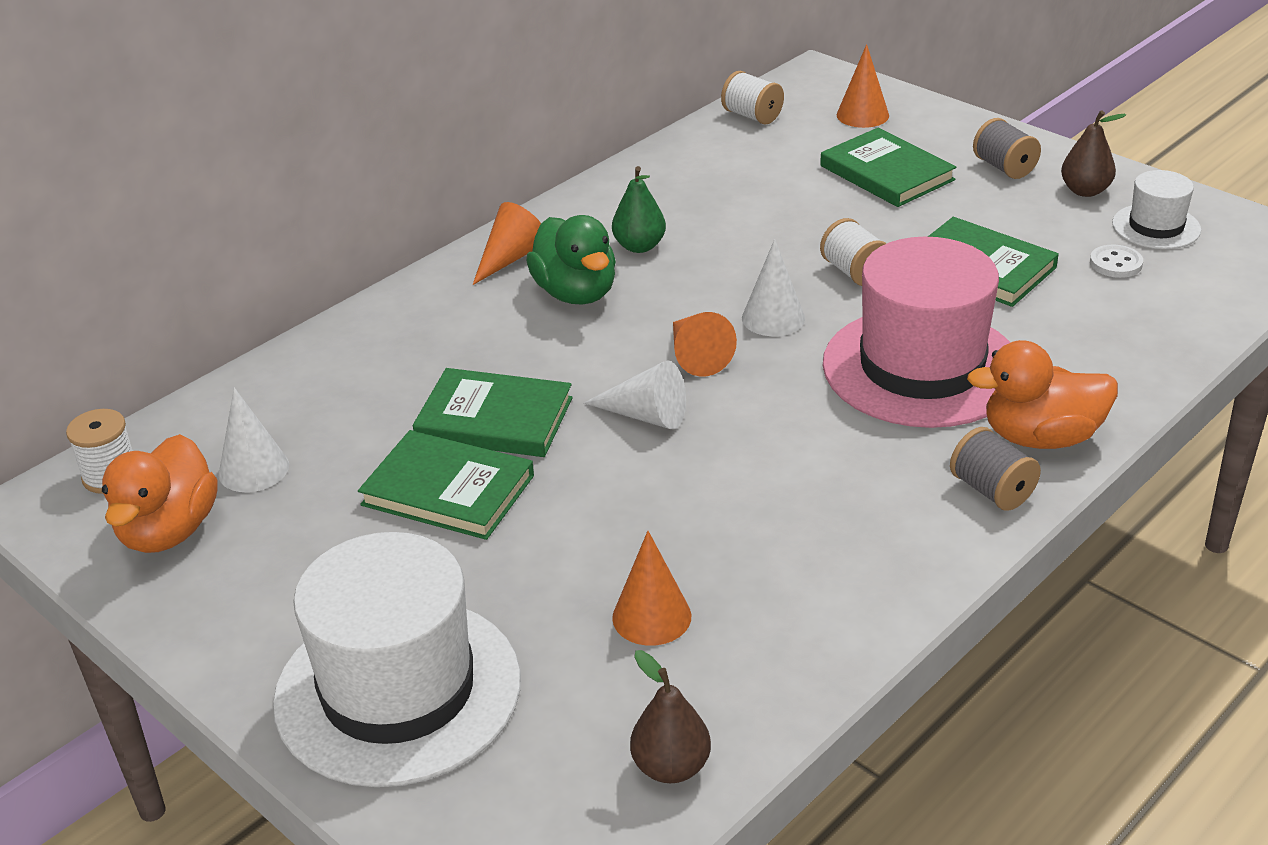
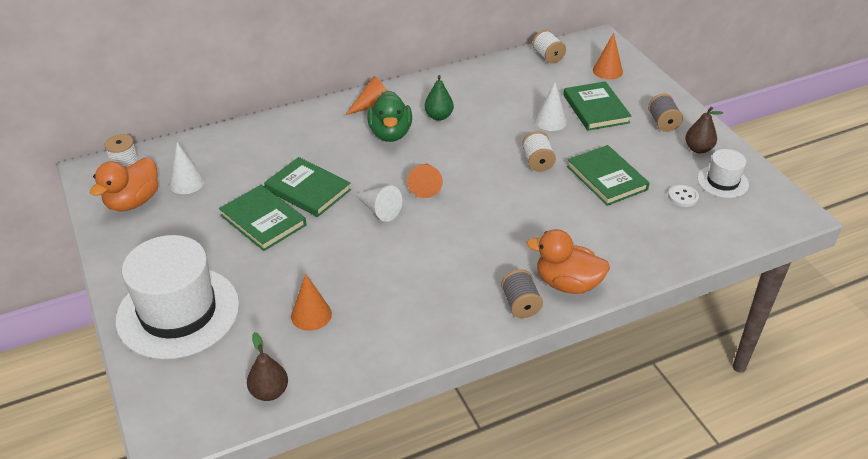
camera: 20 degrees right, 5 degrees up
white cone [742,239,805,336] -> white cone moved to [535,83,567,131]
pink hat [823,236,1011,428] -> none

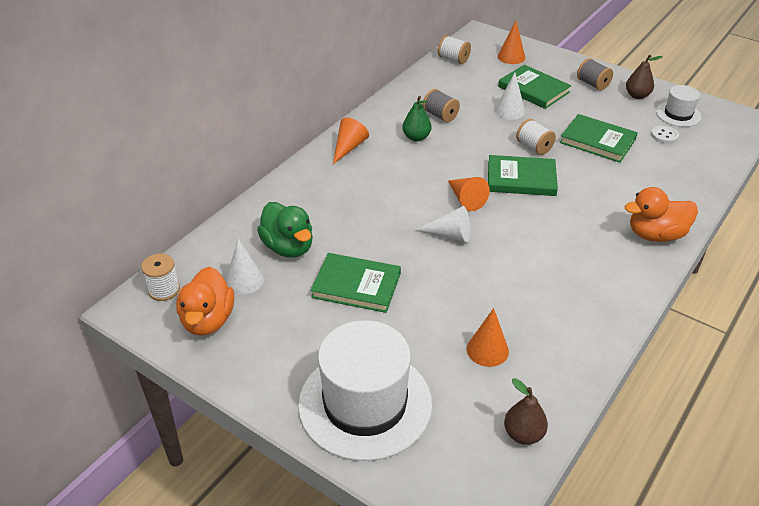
camera: 30 degrees left, 0 degrees up
green book [264,157,351,217] -> green book moved to [488,155,558,196]
green duck [367,91,412,142] -> green duck moved to [257,202,313,258]
grey spool [501,269,543,318] -> grey spool moved to [423,89,460,122]

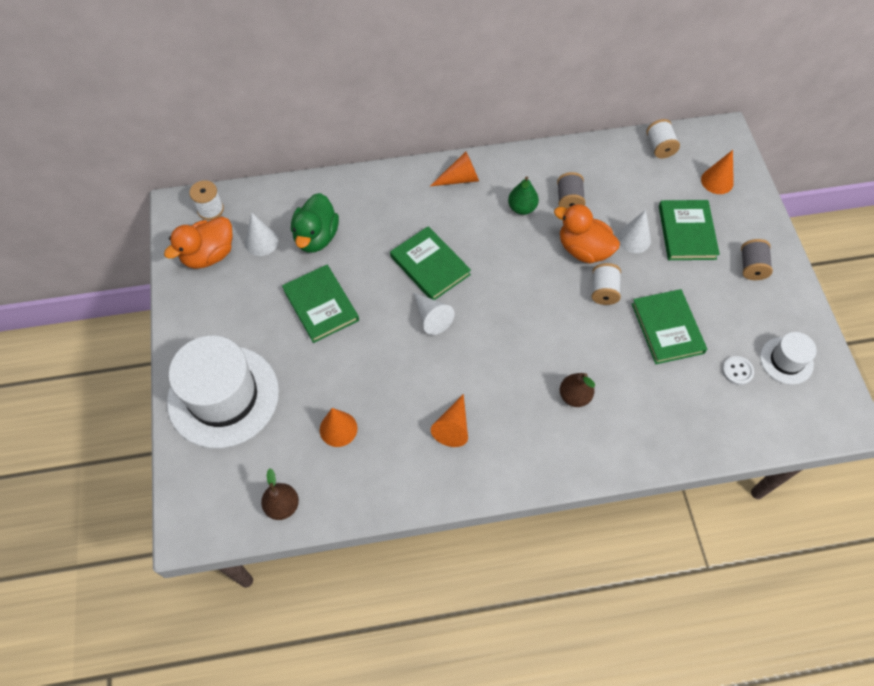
camera: 45 degrees right, 20 degrees up
orange cone [448,177,490,211] -> orange cone moved to [431,394,468,447]
green book [488,155,558,196] -> green book moved to [390,226,471,300]
orange duck [625,187,698,242] -> orange duck moved to [554,204,620,263]
brown pear [626,54,663,99] -> brown pear moved to [560,373,595,407]

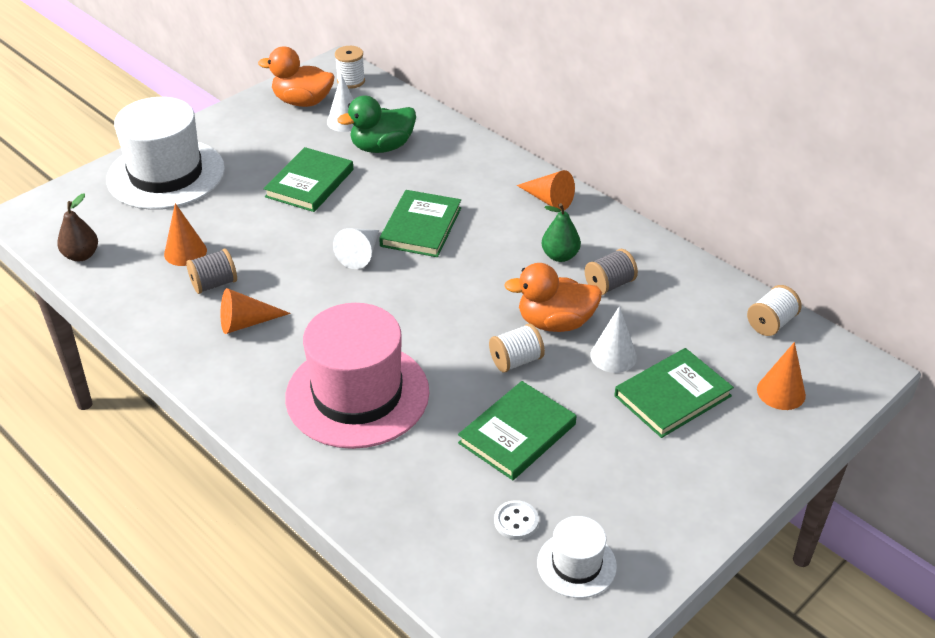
camera: 55 degrees right, 20 degrees down
orange duck [554,204,620,263] -> orange duck turned 90 degrees counterclockwise [504,263,602,332]
brown pear [560,373,595,407] -> pink hat [285,303,429,449]
grey spool [741,239,773,280] -> grey spool moved to [186,249,237,294]

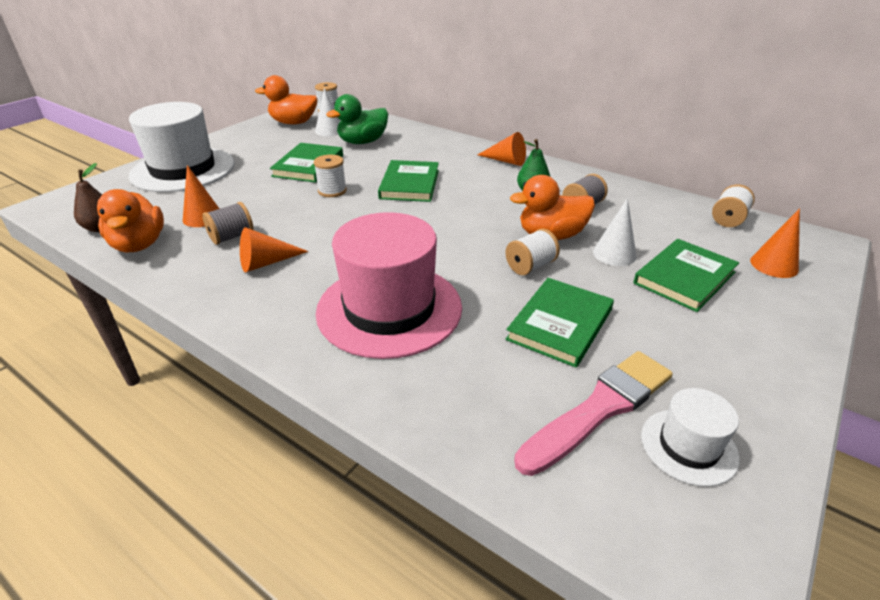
camera: 10 degrees left, 5 degrees down
white cone [333,228,379,269] -> none
white button [494,500,539,540] -> pink brush [514,351,673,476]
none -> orange duck [97,189,164,253]
none -> white spool [314,155,347,197]

